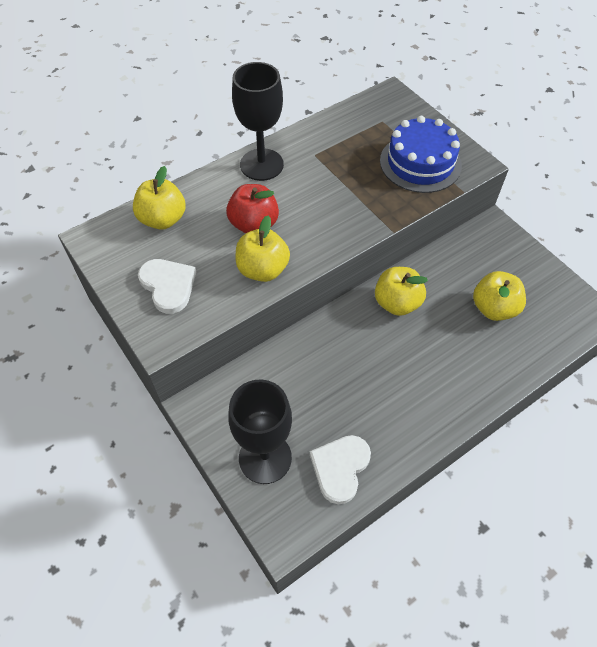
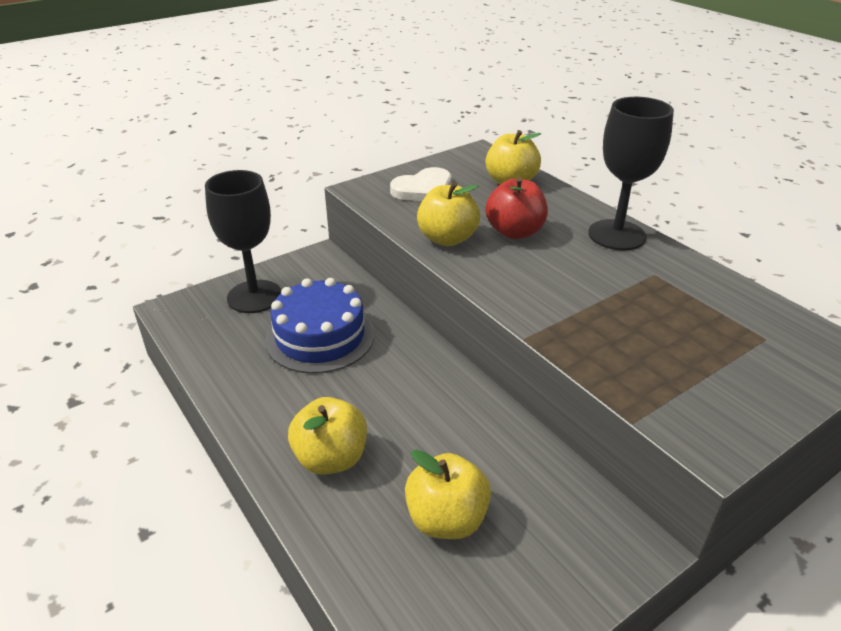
camera: 90 degrees right, 20 degrees down
white heart [310,435,371,504] -> none
yellow apple [375,267,428,316] -> yellow apple moved to [288,397,367,475]
blue cake [380,116,462,193] -> blue cake moved to [265,278,374,374]

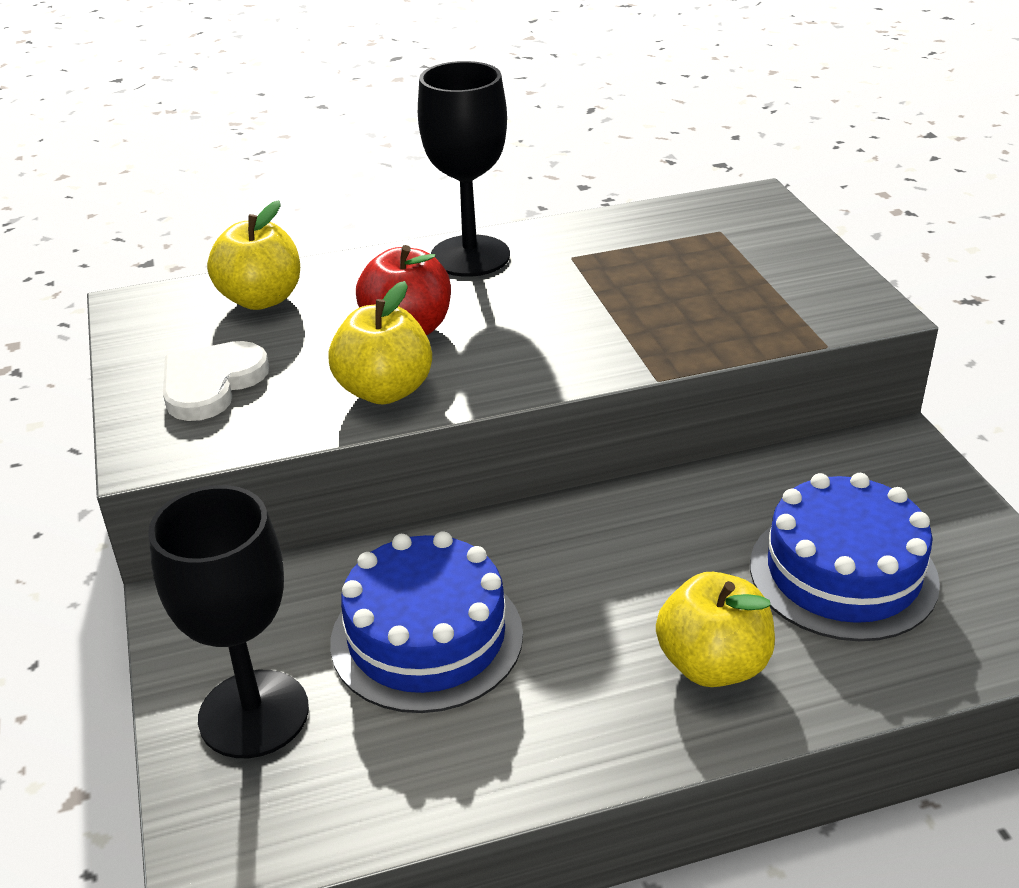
camera: 70 degrees left, 0 degrees up
white heart [390,167,452,201] -> white heart turned 135 degrees counterclockwise [163,341,269,421]
yellow apple [405,450,491,539] -> blue cake [750,473,940,641]

